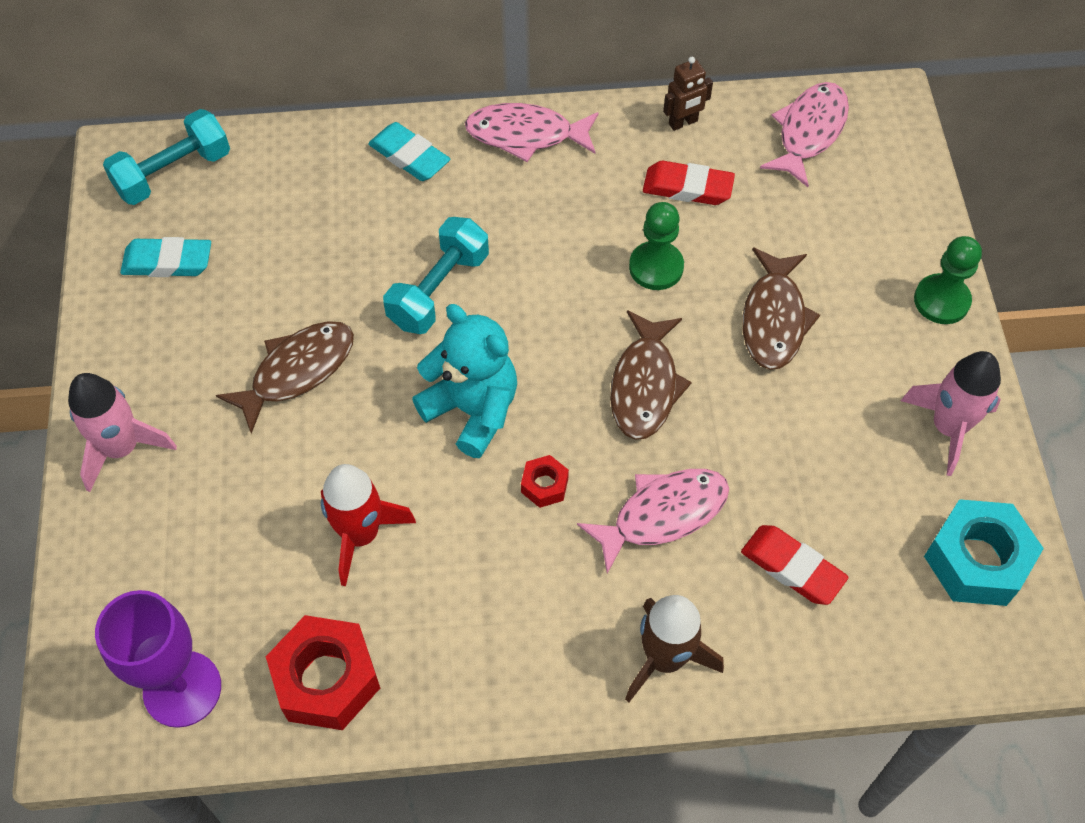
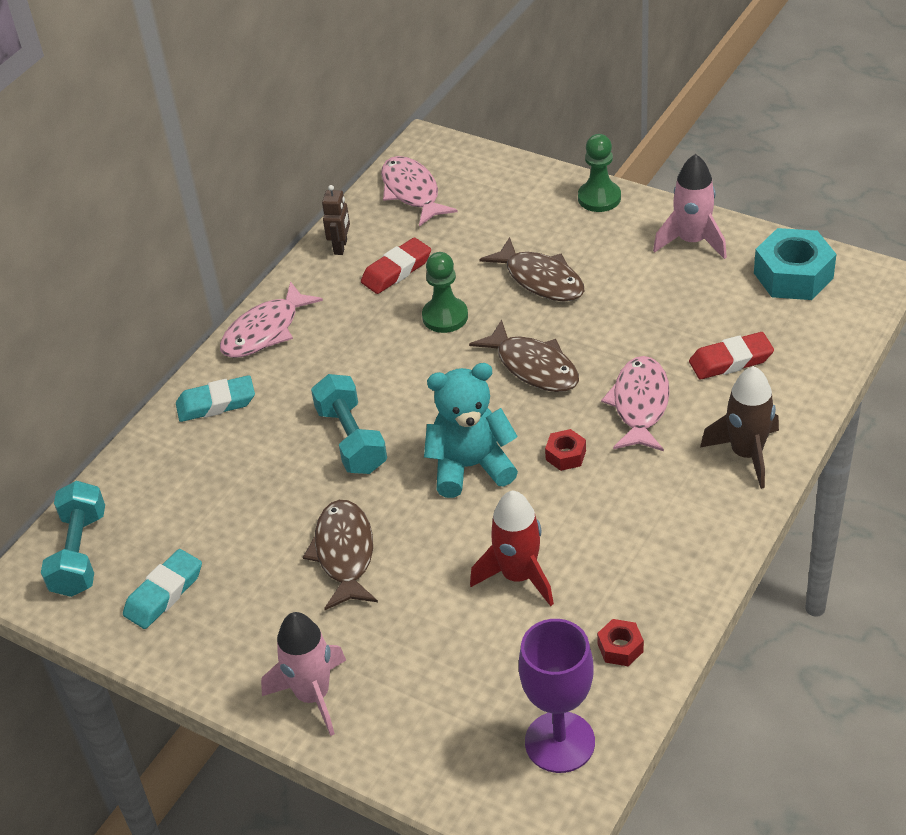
camera: 50 degrees left, 15 degrees down
red nut [266,615,380,730] -> red nut [597,619,644,666], size x0.49

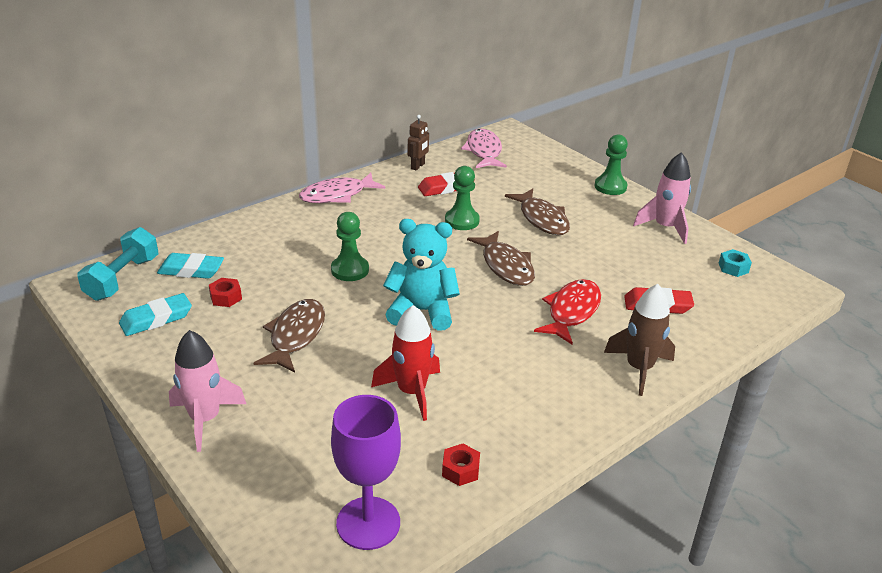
camera: 15 degrees right, 10 degrees down
turquoise eraser [176,375,255,422] -> turquoise eraser moved to [157,253,224,279]
turquoise dumbbell [311,374,387,474] -> green pawn [331,212,369,281]
red nut [545,429,586,471] -> red nut moved to [209,278,242,307]
pink fish [601,356,670,451] -> red fish [534,279,601,345]
turquoise nut [754,228,836,300] -> turquoise nut [719,249,752,277], size x0.49

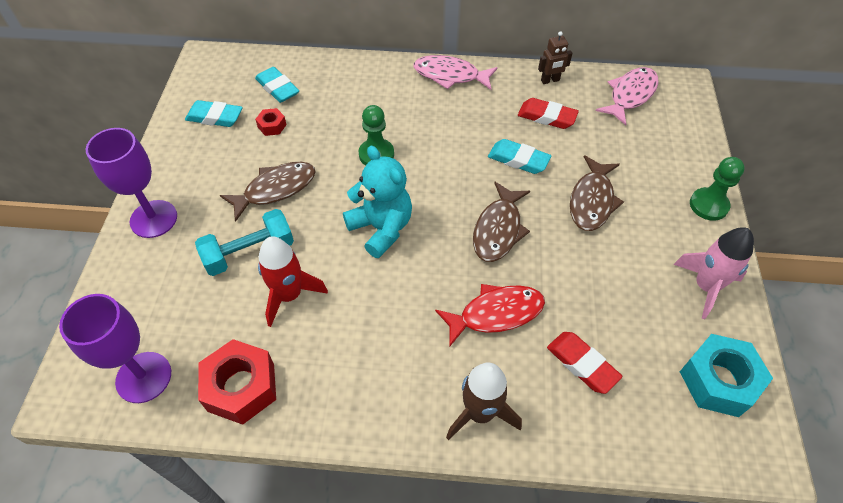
camera: 45 degrees right, 20 degrees up
turquoise dumbbell [77,227,158,301] -> turquoise dumbbell moved to [195,209,294,276]
pink rocket [169,330,246,452] -> purple goblet [85,128,177,238]
red nut [442,443,480,486] -> red nut [198,339,276,425], size x2.05
green pawn [445,166,480,230] -> turquoise eraser [488,139,551,174]
turquoise nut [719,249,752,277] -> turquoise nut [680,334,773,417], size x2.05

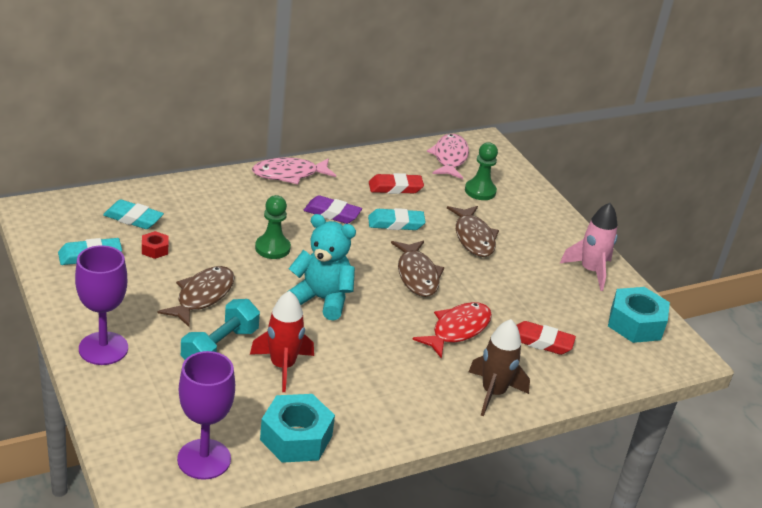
camera: 35 degrees left, 20 degrees down
red nut [198,339,276,425] -> turquoise nut [260,394,335,463]
brown robot [538,31,572,84] -> none
green pawn [690,157,745,221] -> green pawn moved to [465,142,498,200]
none -> purple eraser [304,195,362,224]

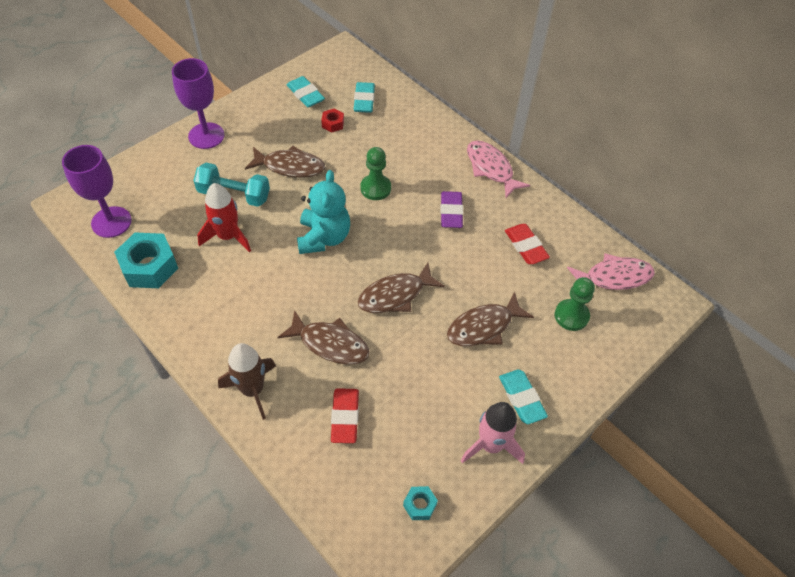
camera: 75 degrees right, 20 degrees up
turquoise eraser [368,208,425,230] -> turquoise eraser moved to [499,370,548,424]
red fish [412,302,492,359] -> brown fish [277,310,370,365]
turquoise nut [608,287,670,343] -> turquoise nut [403,486,438,520], size x0.49

